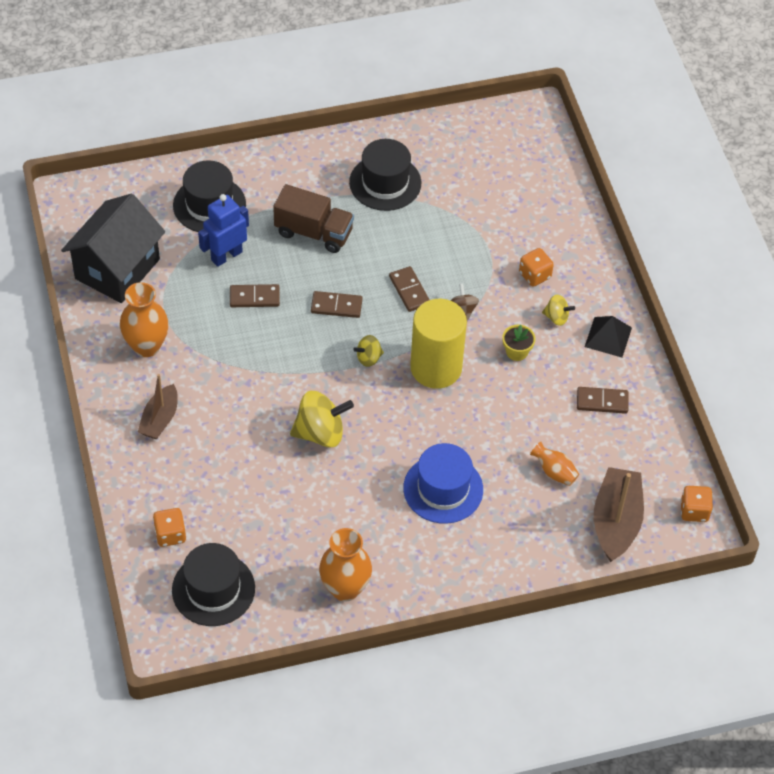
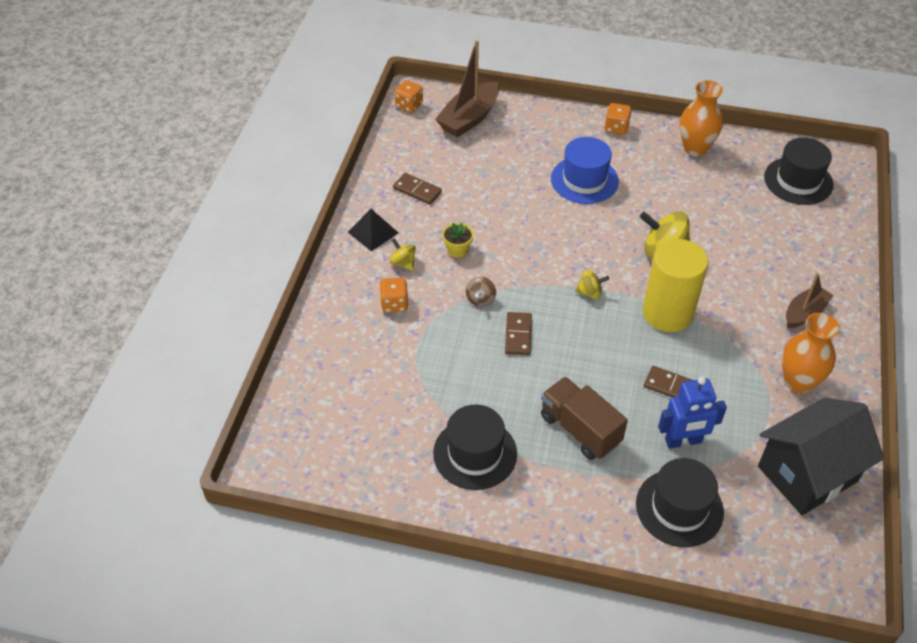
camera: 150 degrees left, 5 degrees down
orange dice [153,508,186,547] -> orange dice moved to [604,103,632,135]
brown domino [311,291,362,318] -> none
yellow cylinder [410,299,467,389] -> yellow cylinder moved to [643,239,708,332]
orange vase [530,441,579,486] -> none

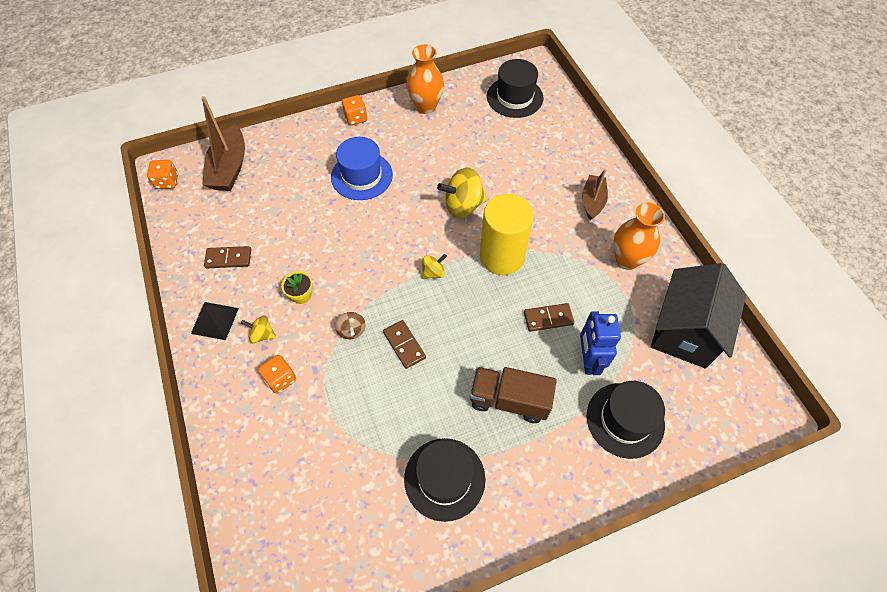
camera: 35 degrees left, 10 degrees up
blue robot [658,377,727,449] -> blue robot turned 135 degrees clockwise [580,311,621,375]

